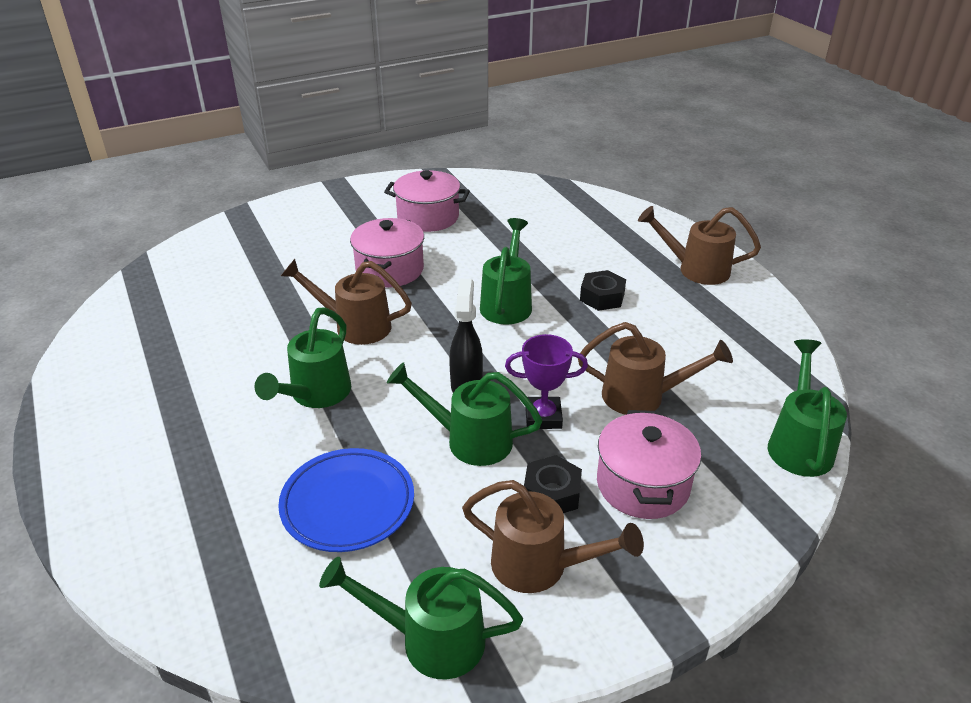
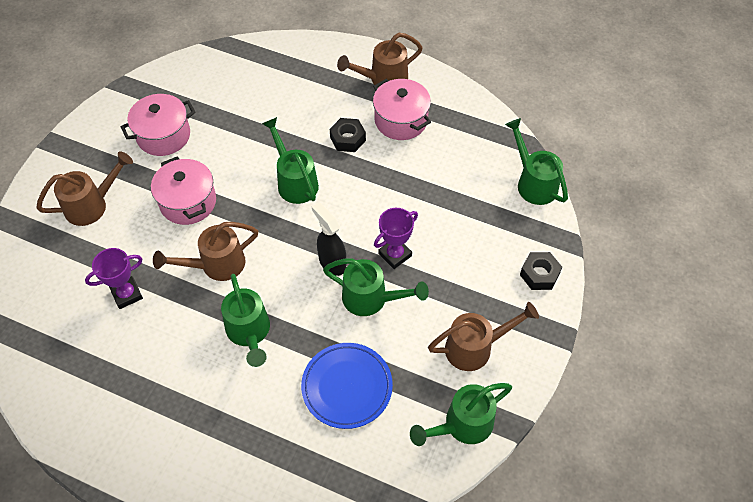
camera: 40 degrees left, 20 degrees up
green watering can [387,362,543,466] -> green watering can turned 135 degrees counterclockwise [323,259,429,316]
black nut [524,455,582,513] -> black nut moved to [520,252,562,290]
brown watering can [578,322,733,415] -> brown watering can moved to [36,151,133,226]
pink pot [597,410,701,519] -> pink pot moved to [373,79,431,140]
none -> purple trophy [85,248,143,309]

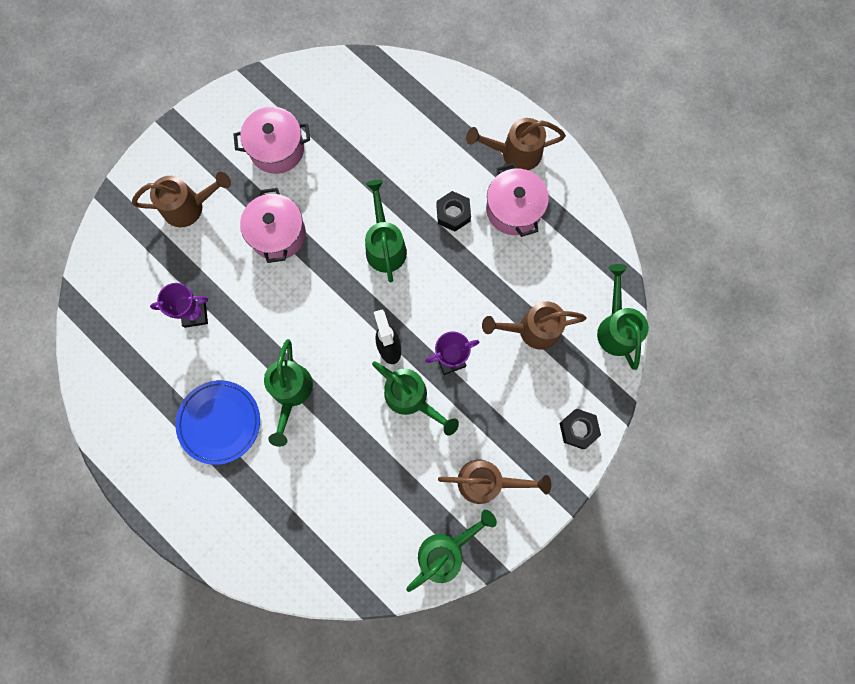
camera: 20 degrees right, 20 degrees up
brown watering can [153,222,258,281] -> brown watering can moved to [482,301,587,350]
blue plate [301,343,393,429] -> blue plate moved to [175,380,260,465]
green watering can [410,383,512,446] -> green watering can turned 150 degrees clockwise [406,510,497,592]

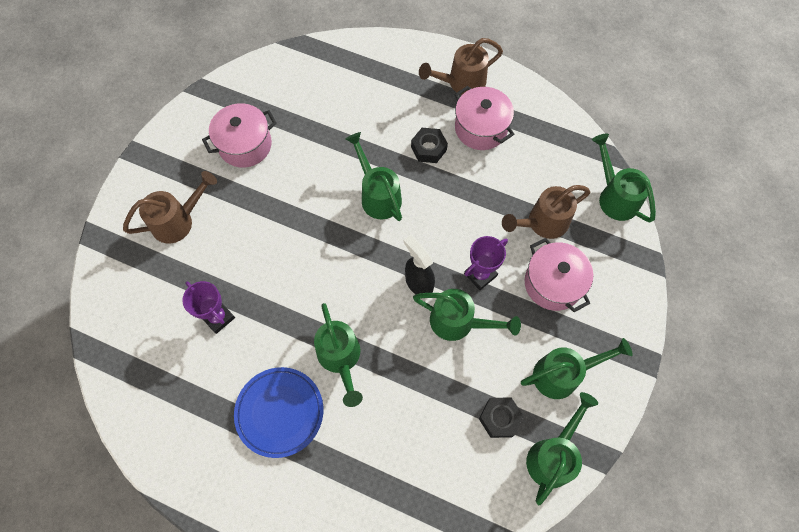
camera: 20 degrees left, 10 degrees down
purple trophy [150,283,208,328] -> purple trophy turned 75 degrees clockwise [182,281,235,334]
pink pot [240,188,306,263] -> pink pot moved to [525,238,593,312]
brown watering can [438,459,551,504] -> green watering can [521,338,633,399]
black nut [560,409,601,449] -> black nut moved to [479,397,524,438]

